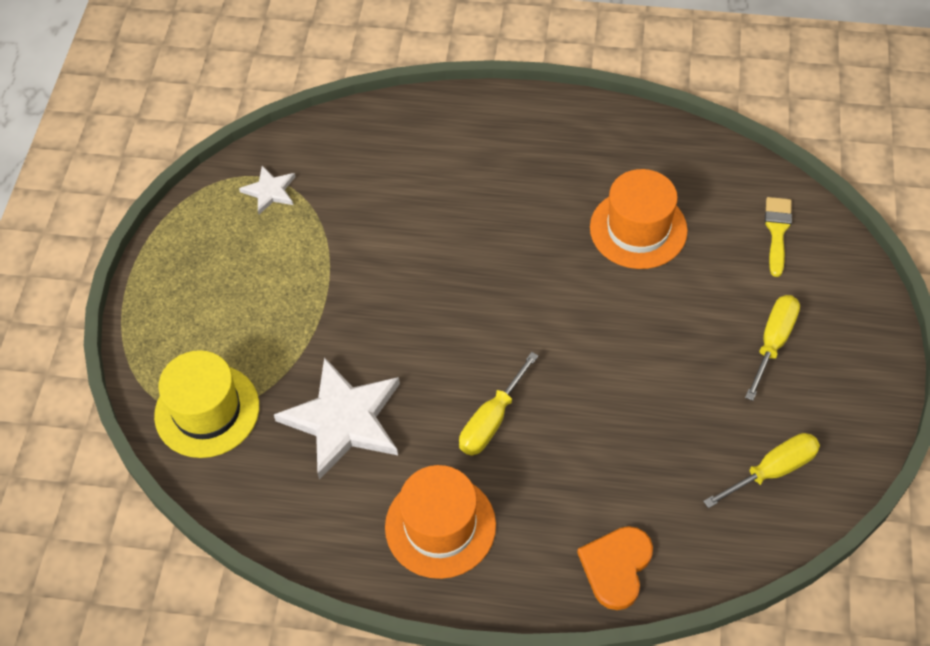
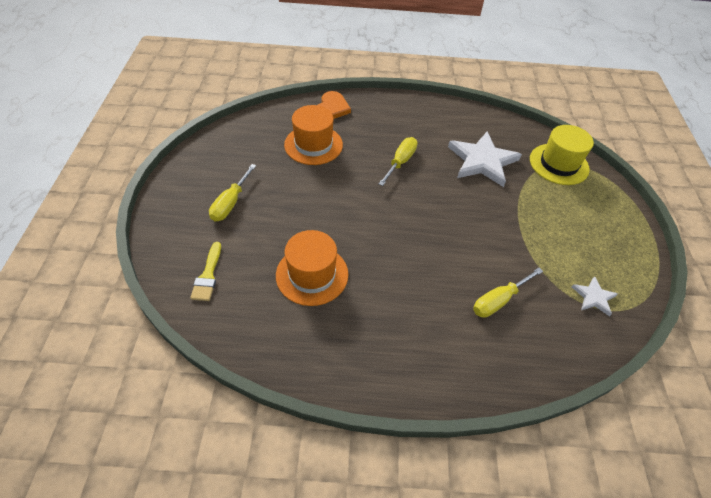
camera: 170 degrees right, 5 degrees down
orange hat [385,465,496,579] -> orange hat moved to [284,105,343,165]
yellow screwdriver [703,433,820,508] -> yellow screwdriver moved to [473,268,543,318]

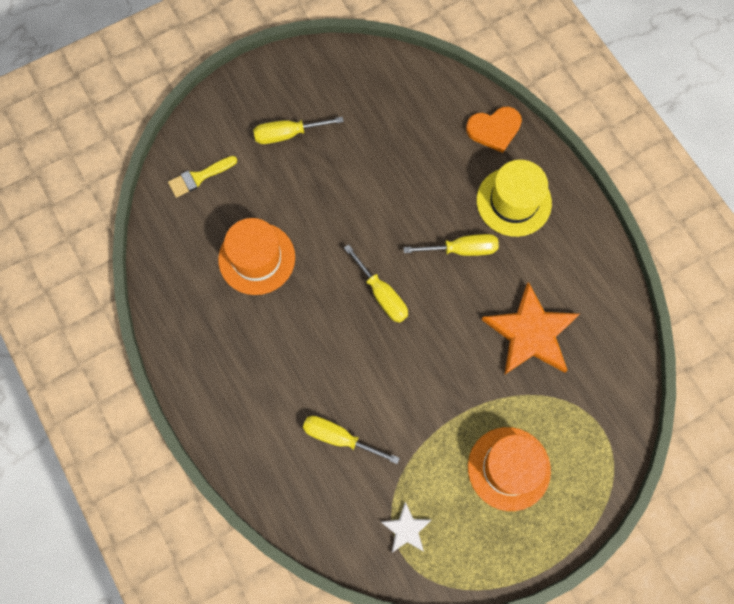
camera: 60 degrees right, 20 degrees up
orange hat [284,105,343,165] -> orange hat moved to [468,427,551,511]
white star [448,131,522,187] -> orange star [481,282,580,375]
yellow hat [530,125,594,185] -> yellow hat moved to [477,160,552,237]
none -> yellow screwdriver [344,244,408,323]

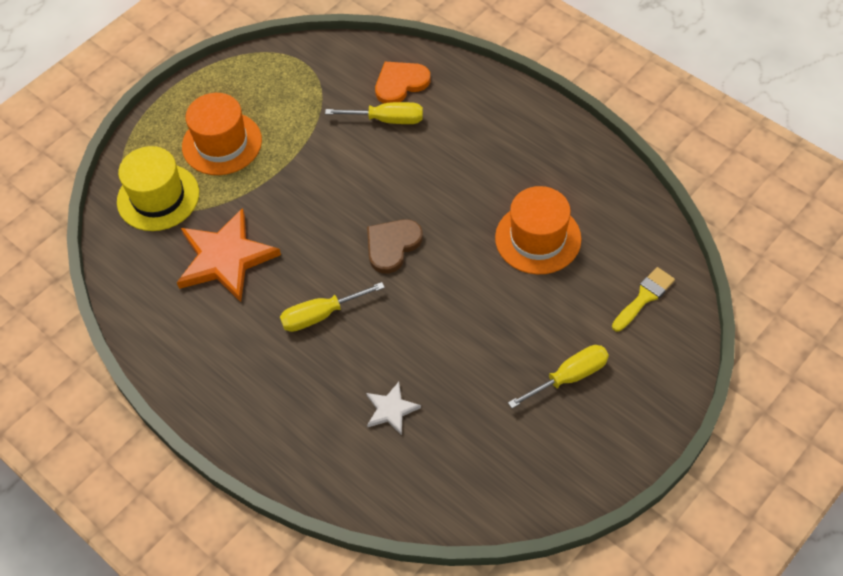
camera: 165 degrees right, 15 degrees down
yellow screwdriver [344,244,408,323] -> brown heart [367,219,423,274]
white star [381,502,431,553] -> white star moved to [366,382,421,435]
orange heart [466,107,522,153] -> orange heart moved to [375,62,431,104]
yellow hat [477,160,552,237] -> yellow hat moved to [117,146,199,231]

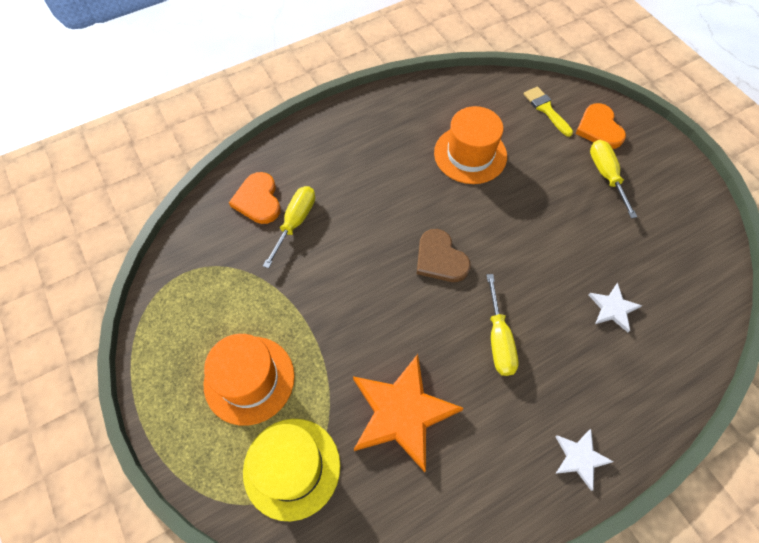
camera: 75 degrees left, 5 degrees up
none -> white star [555,429,614,491]
none -> orange heart [575,103,626,149]

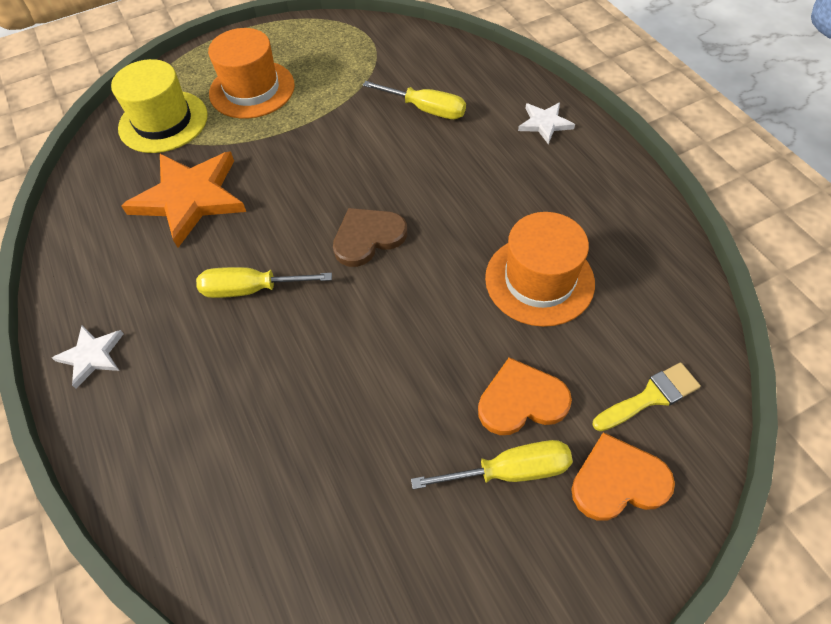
camera: 95 degrees right, 5 degrees down
orange heart [229,172,280,224] -> orange heart moved to [478,357,572,435]
white star [588,283,642,332] -> white star moved to [518,103,575,144]

